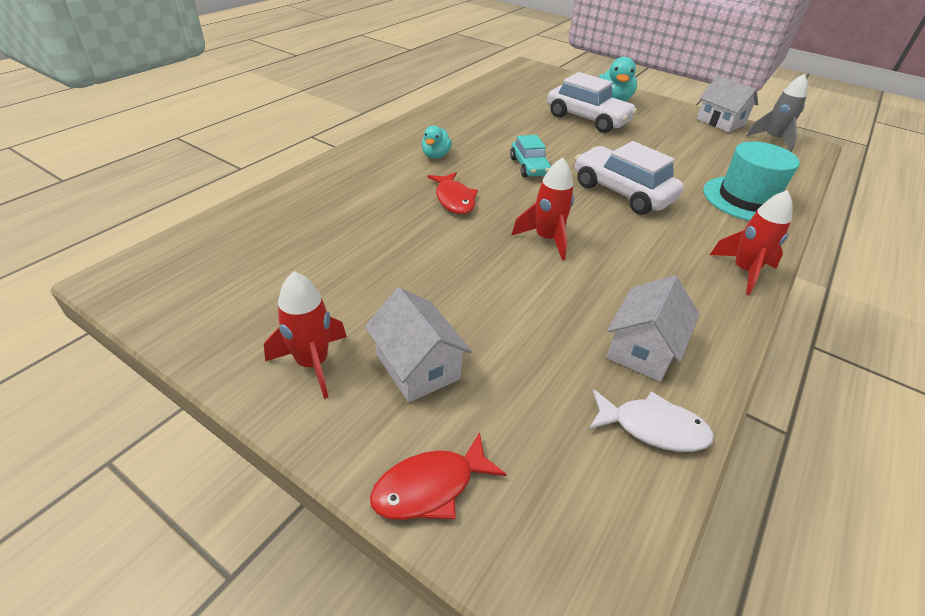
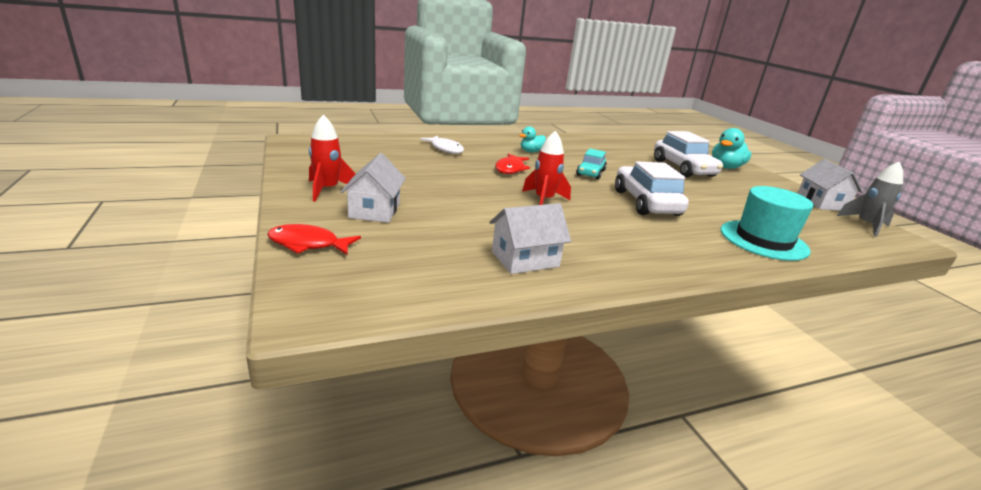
camera: 35 degrees right, 15 degrees down
white fish [589,389,714,452] -> white fish moved to [420,136,464,154]
red rocket [710,190,793,295] -> none

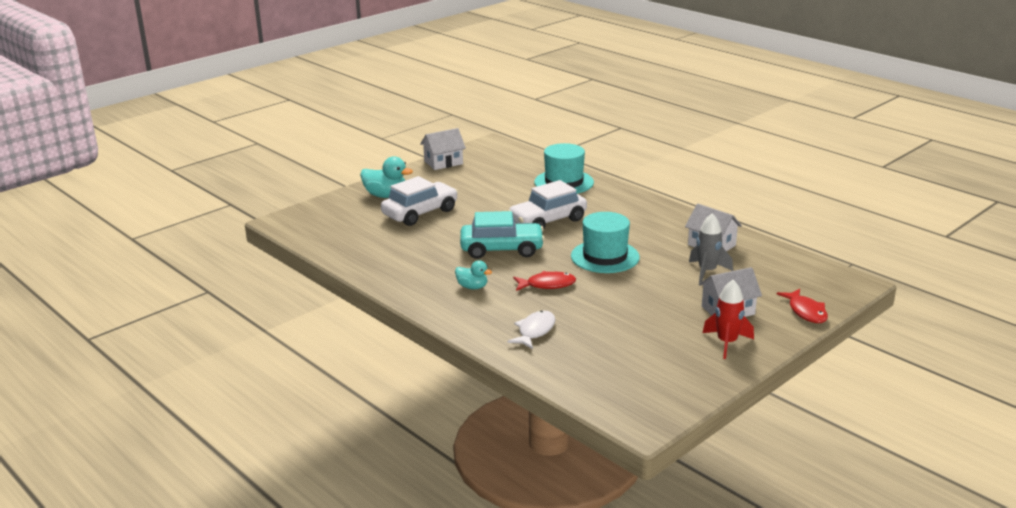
camera: 110 degrees left, 0 degrees up
red rocket [522,131,571,205] -> turquoise hat [571,212,640,273]
turquoise car [576,148,607,180] -> turquoise car [460,211,545,259], size x1.68
grey rocket [837,162,903,237] -> grey rocket moved to [689,213,733,284]

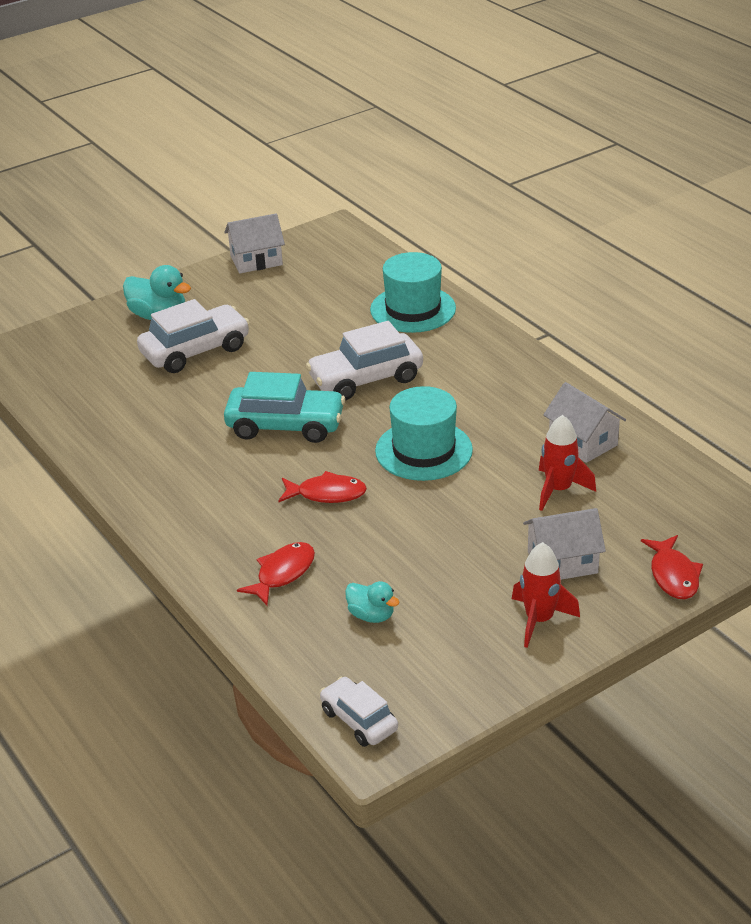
camera: 10 degrees right, 10 degrees up
turquoise duck [455,261,492,289] -> turquoise duck moved to [345,581,400,623]
white fish [507,310,556,349] -> red fish [237,542,315,605]
grey rocket [689,213,733,284] -> red rocket [539,415,596,511]
none -> white car [320,677,398,747]

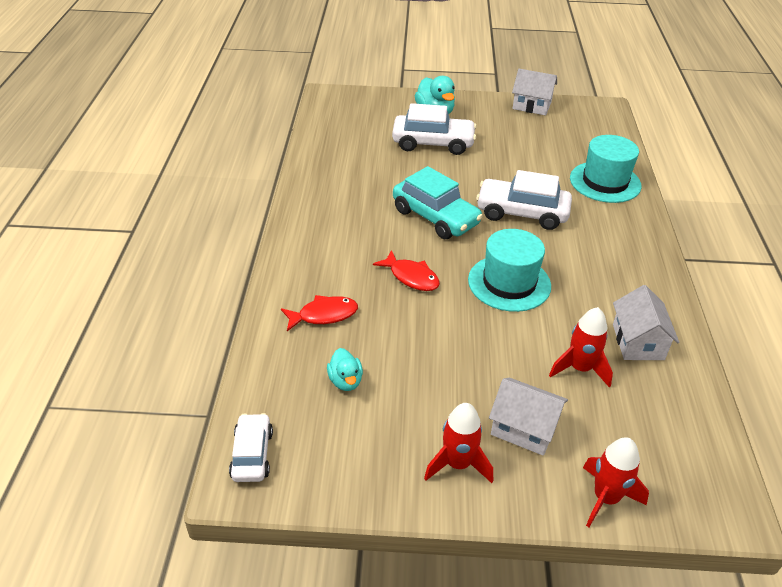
camera: 35 degrees right, 5 degrees up
red fish [641,535,703,599] -> red rocket [583,437,649,527]

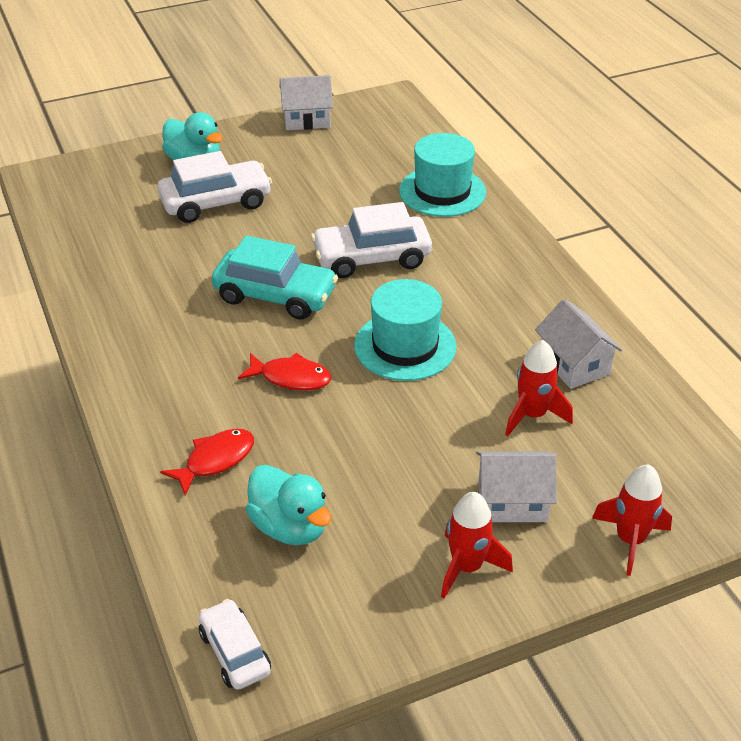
camera: 25 degrees left, 0 degrees up
turquoise duck [327,348,363,391] -> turquoise duck [246,465,331,545], size x1.64

